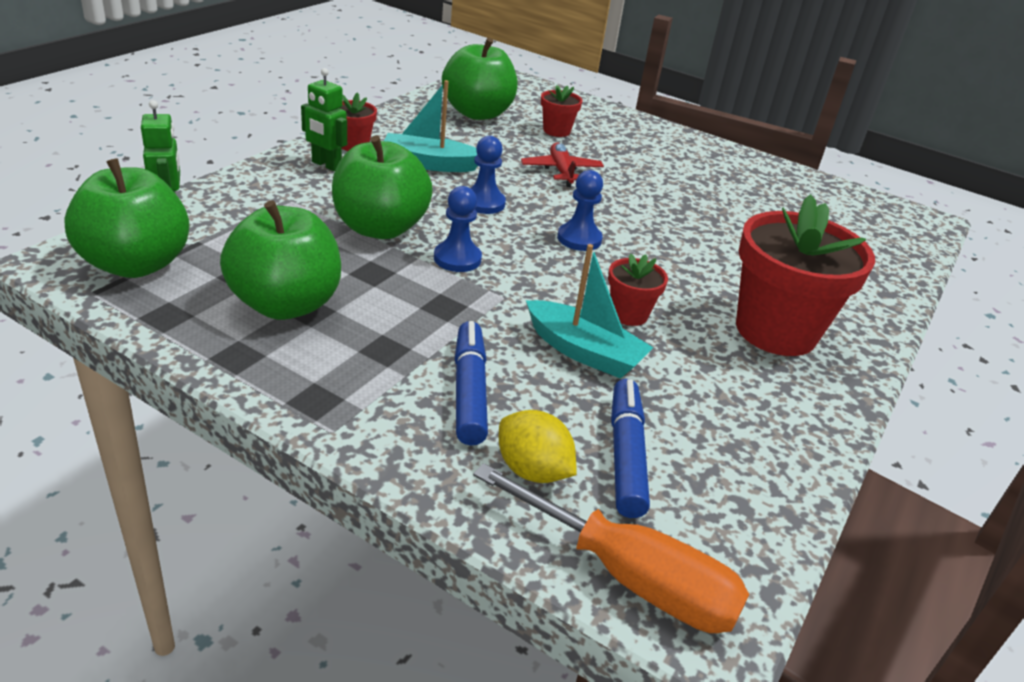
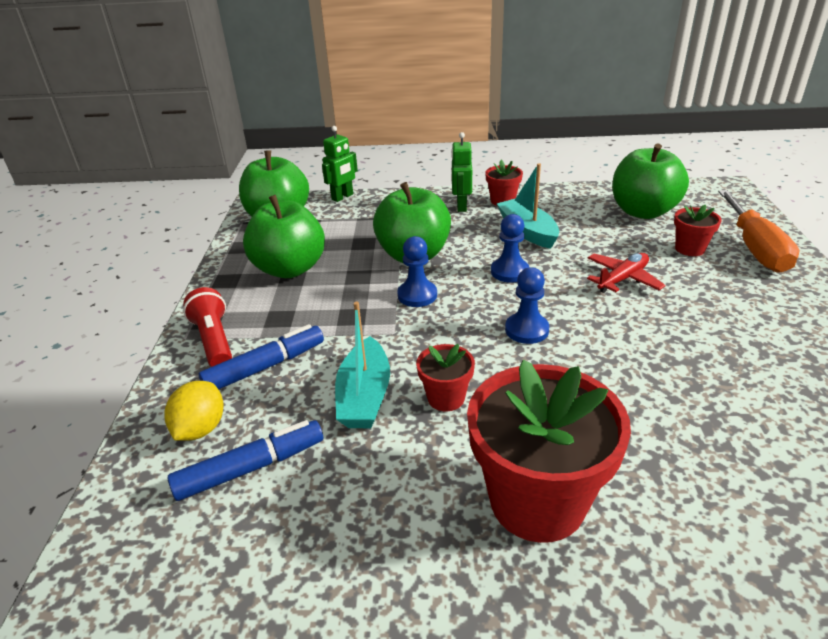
camera: 65 degrees right, 0 degrees up
orange screwdriver [473,463,749,633] -> orange screwdriver moved to [718,190,800,273]
none -> red flashlight [183,287,232,367]

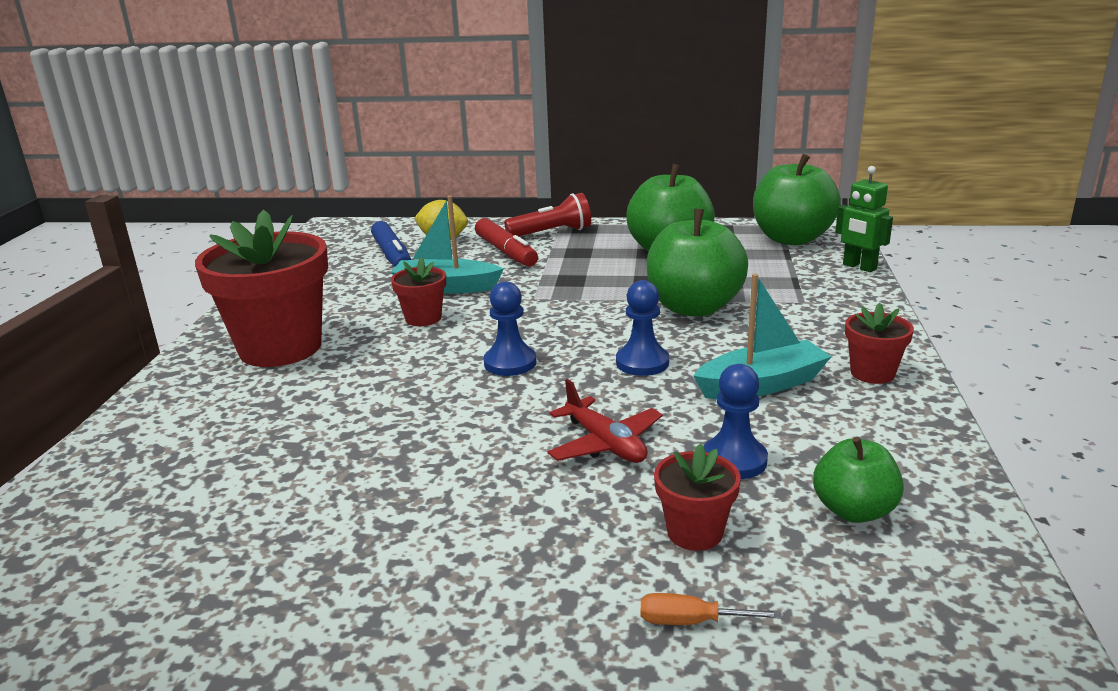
camera: 95 degrees right, 10 degrees down
blue marker [199,324,324,390] -> red marker [475,218,538,267]
blue pawn [397,236,437,307] -> blue pawn moved to [704,364,768,479]
green robot [451,132,472,212] -> none
green apple [612,143,689,219] -> green apple [813,437,904,523], size x0.56
orange screwdriver [718,190,800,273] -> orange screwdriver [641,593,782,625], size x0.41

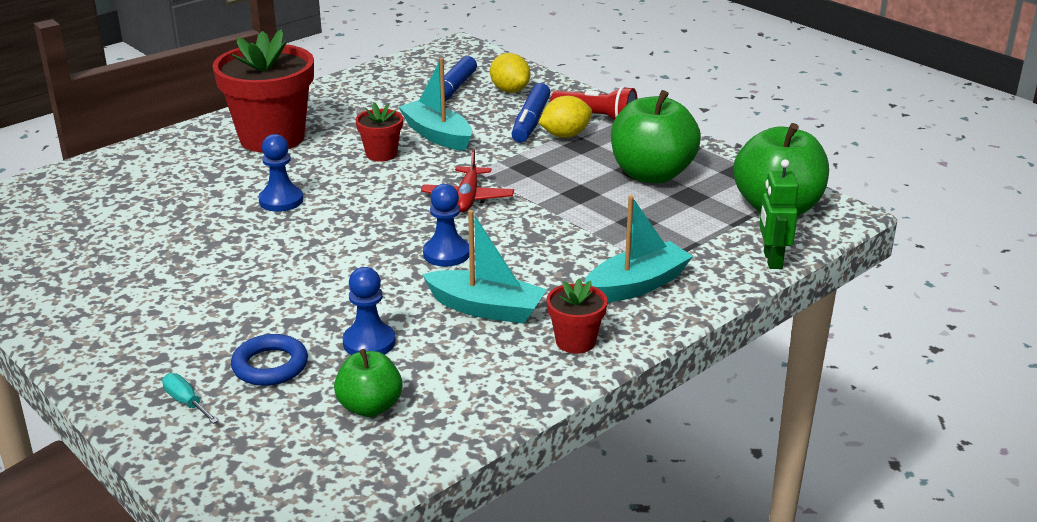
camera: 40 degrees right, 5 degrees up
red marker [475,218,538,267] -> blue marker [512,83,550,143]
blue pawn [483,281,536,376] -> blue pawn moved to [258,134,303,212]
red plane [548,379,663,463] -> red plane moved to [421,149,514,212]
orange screwdriver [641,593,782,625] -> turquoise screwdriver [162,373,219,424]
green apple [646,209,748,317] -> none
red flower pot [654,443,741,551] -> blue ring [231,334,308,386]
none -> yellow lemon [539,96,592,138]
none -> turquoise boat [584,195,693,303]

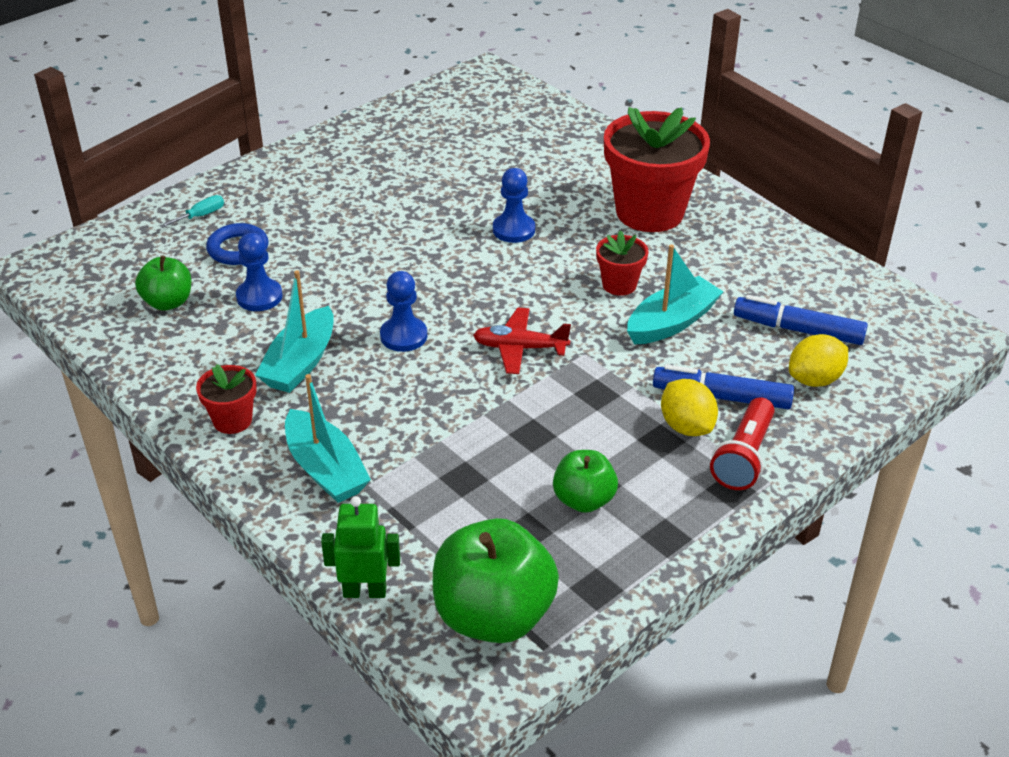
camera: 90 degrees right, 10 degrees up
green apple [611,90,701,184] -> green apple [553,450,618,513], size x0.56

